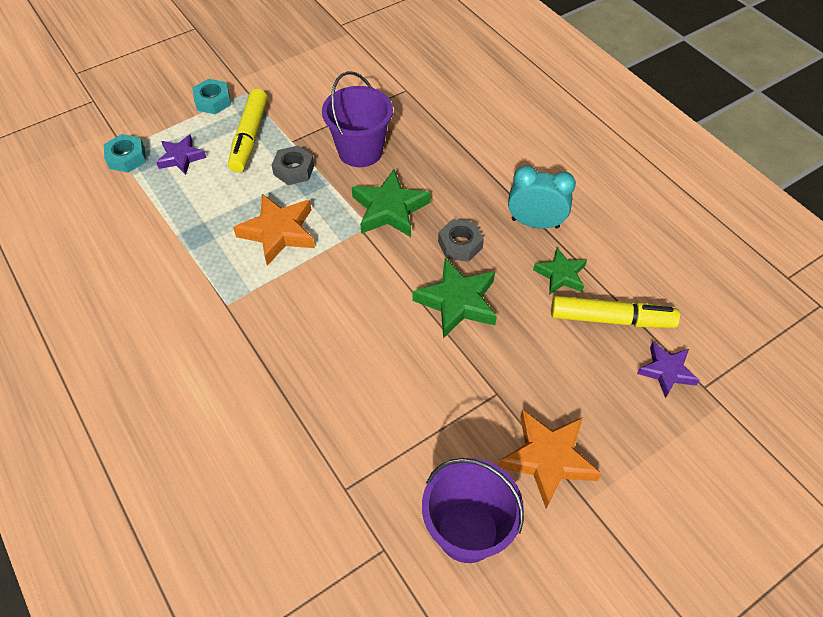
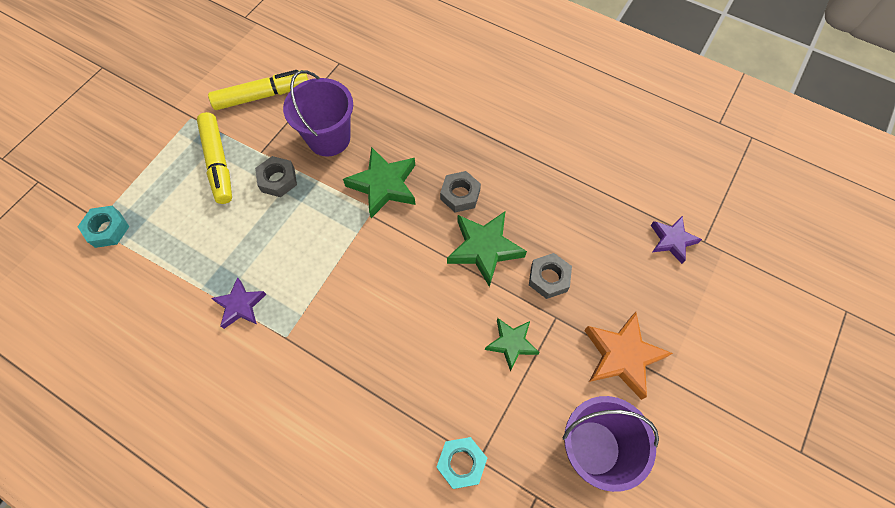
camera: 25 degrees left, 10 degrees up
purple star [156,134,207,175] -> purple star moved to [211,277,267,329]
turquoise nut [192,79,231,114] -> turquoise nut moved to [437,437,487,489]
orange star [233,194,315,266] -> none
turquoise clock [508,165,576,229] -> none
green star [533,248,587,295] -> green star moved to [485,318,540,372]
yellow marker [551,296,680,328] -> yellow marker moved to [208,70,308,110]
none -> grey nut [529,253,572,299]

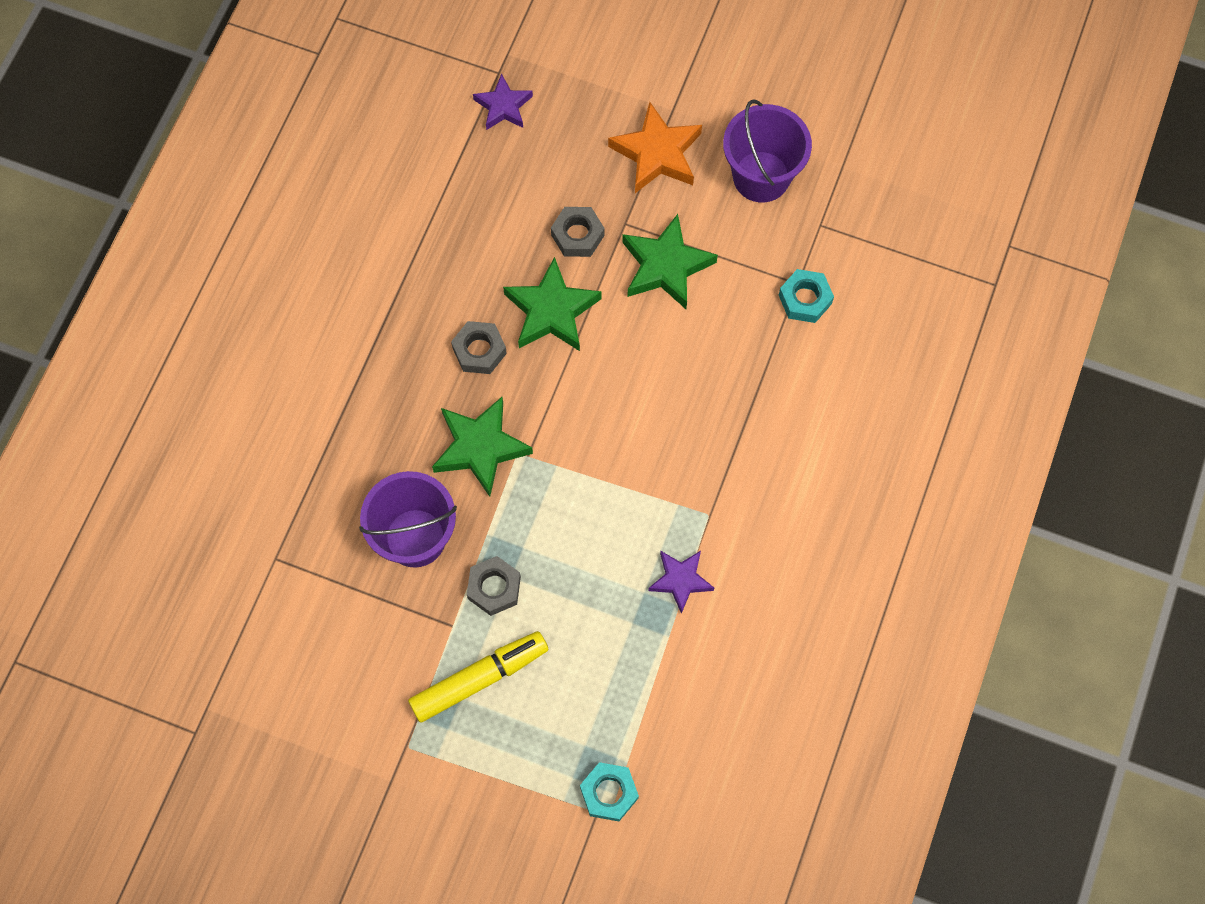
camera: 100 degrees left, 5 degrees up
yellow marker [208,70,308,110] -> none
green star [485,318,540,372] -> green star [622,214,718,309], size x1.58

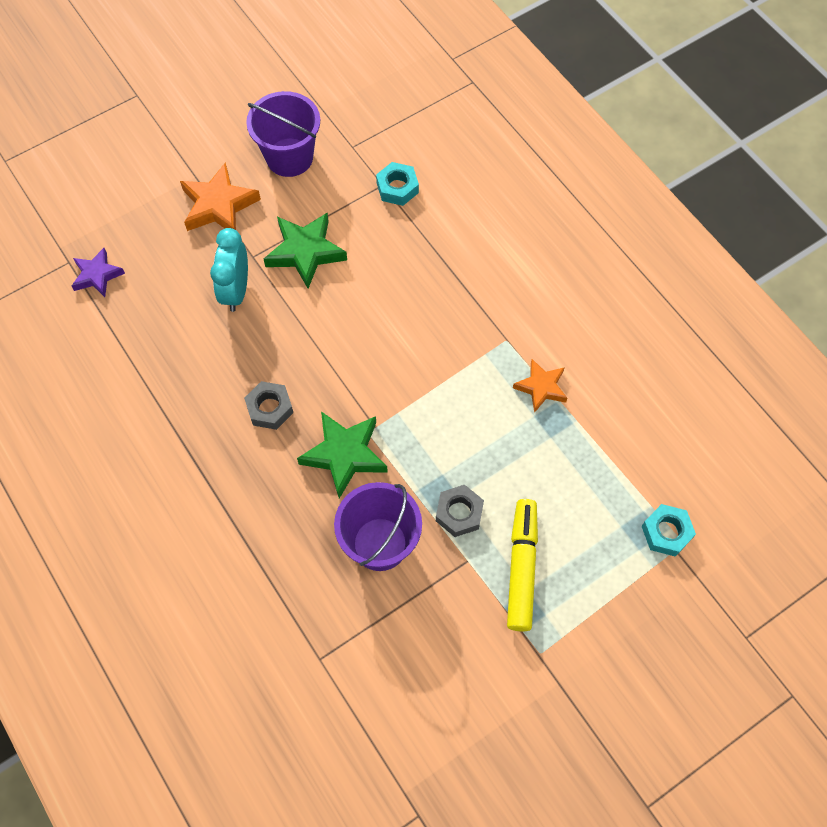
camera: 55 degrees left, 5 degrees down
green star [503,257,602,351] -> none
grey nut [551,207,604,257] -> turquoise clock [210,228,248,312]
purple star [648,551,714,614] -> orange star [513,359,567,413]

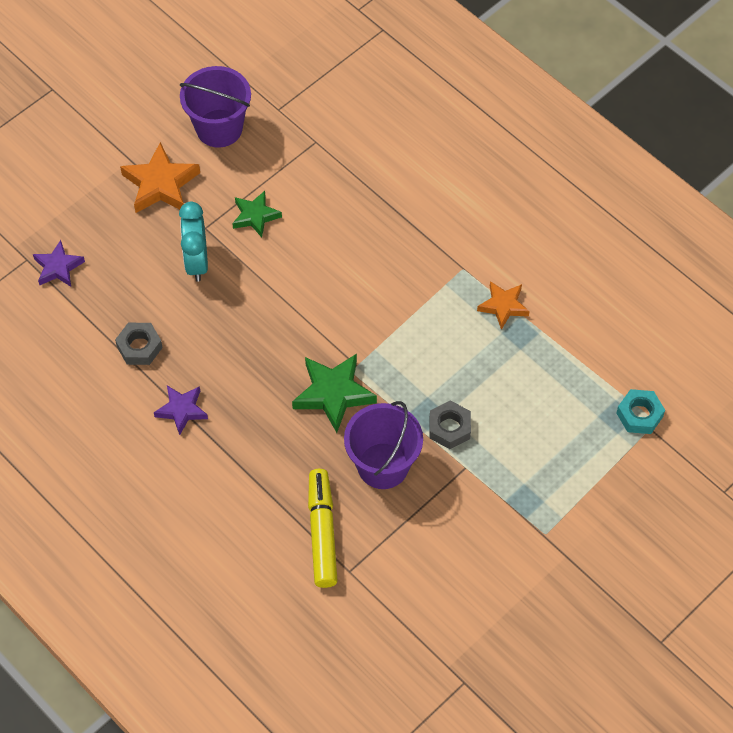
camera: 10 degrees left, 5 degrees down
grey nut [244,381,293,430] -> grey nut moved to [115,323,163,365]
green star [264,213,347,289] -> green star [232,191,282,237], size x0.63
turquoise nut [376,162,419,206] -> none
yellow marker [507,499,538,632] -> yellow marker moved to [308,469,338,588]
none -> purple star [154,386,208,435]

